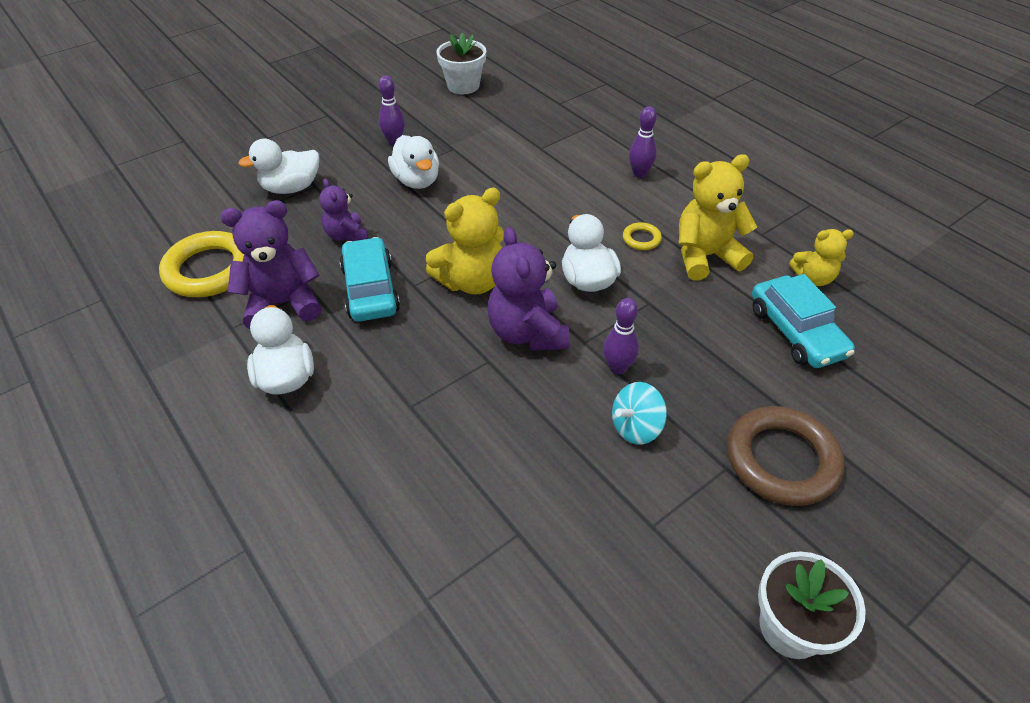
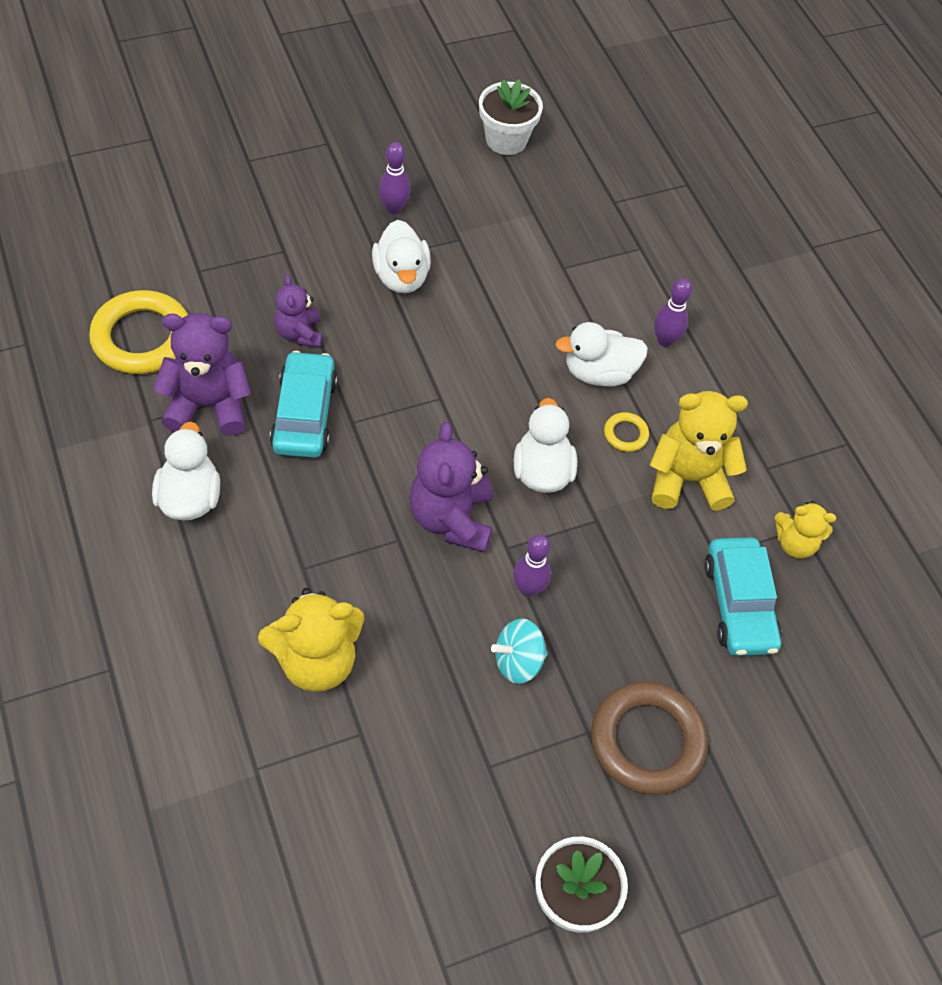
camera: 10 degrees right, 10 degrees up
white duck [238,139,319,194] -> white duck moved to [555,322,648,387]
yellow teddy bear [426,188,504,295] -> yellow teddy bear moved to [258,588,364,692]

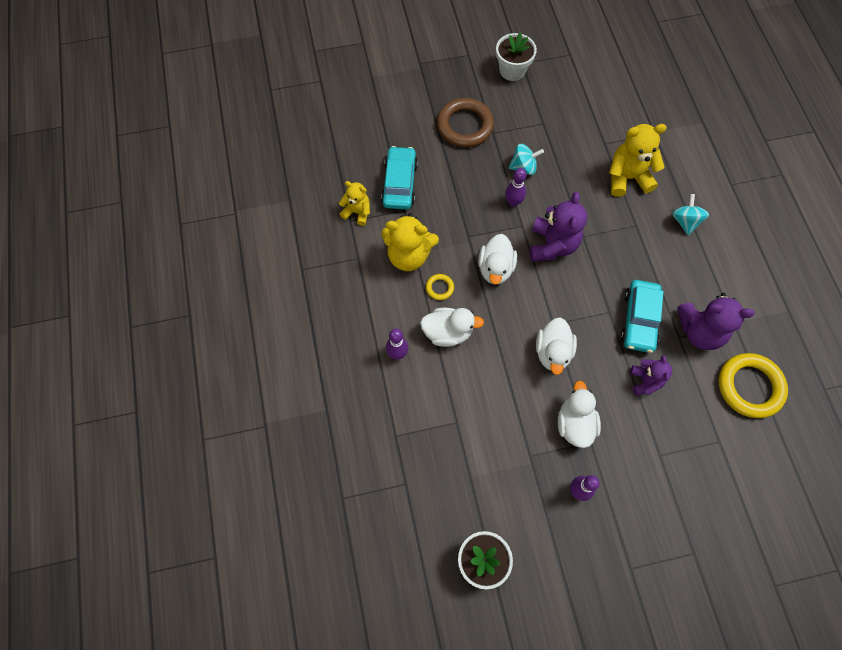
camera: 165 degrees left, 10 degrees up
white duck [152,422,220,521] -> white duck moved to [536,317,577,375]
none -> turquoise spinning top [672,194,709,235]

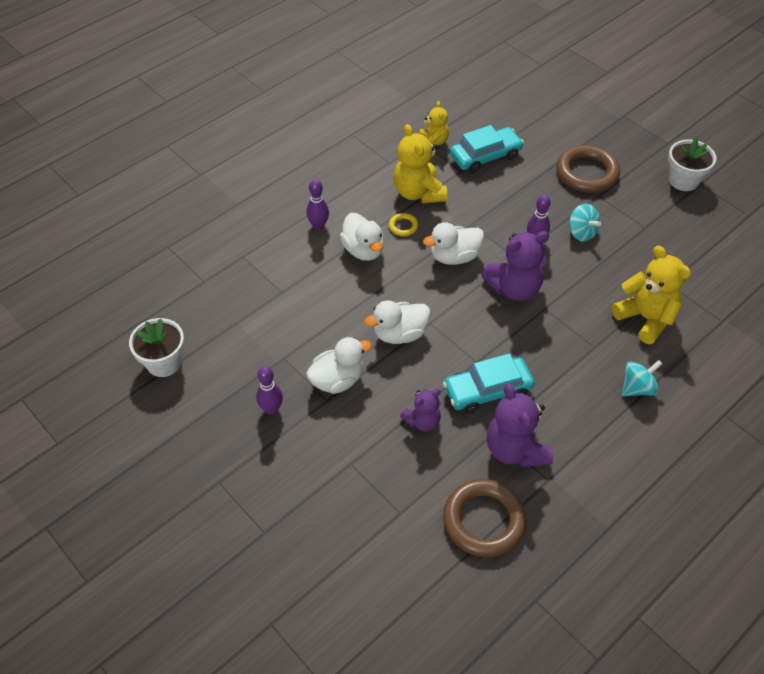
camera: 60 degrees right, 15 degrees down
yellow ring [719,353,788,418] -> brown ring [443,479,527,557]

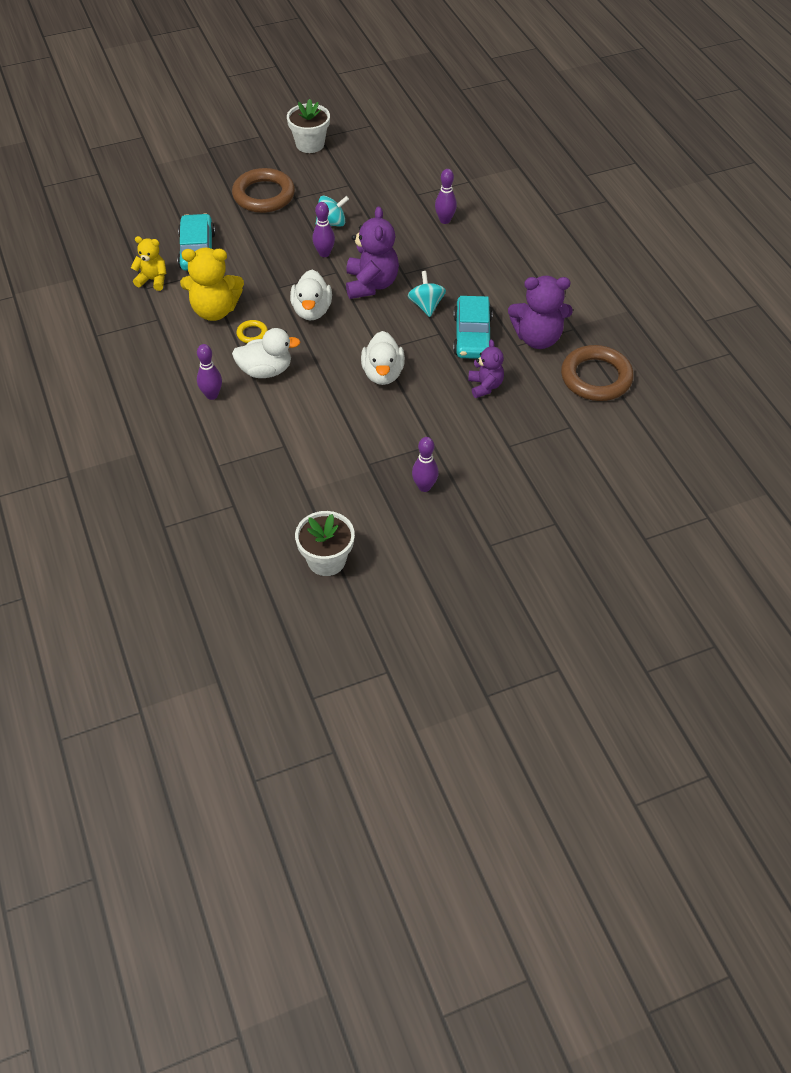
camera: 70 degrees left, 0 degrees up
white duck [306,337,372,394] -> none
yellow teddy bear [612,246,691,344] -> purple bowling pin [435,169,457,224]
turquoise spinning top [622,360,662,396] -> turquoise spinning top moved to [408,271,446,317]

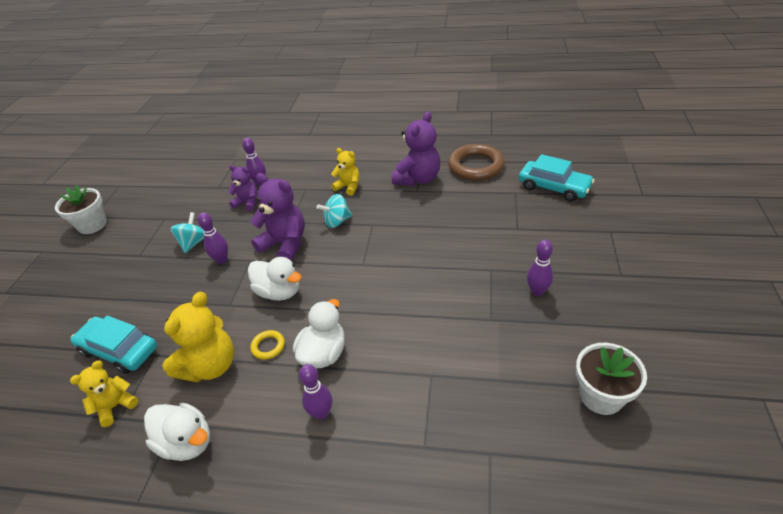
camera: 55 degrees left, 10 degrees down
brown ring [232,168,295,213] -> none
white duck [361,331,405,385] -> white duck moved to [144,402,210,461]
turquoise spinning top [408,271,446,317] -> turquoise spinning top turned 45 degrees counterclockwise [317,194,352,228]
turquoise car [453,296,493,359] -> turquoise car moved to [519,154,595,202]
purple teddy bear [468,340,504,398] -> purple teddy bear moved to [228,165,257,211]
none -> yellow teddy bear [331,148,360,196]

